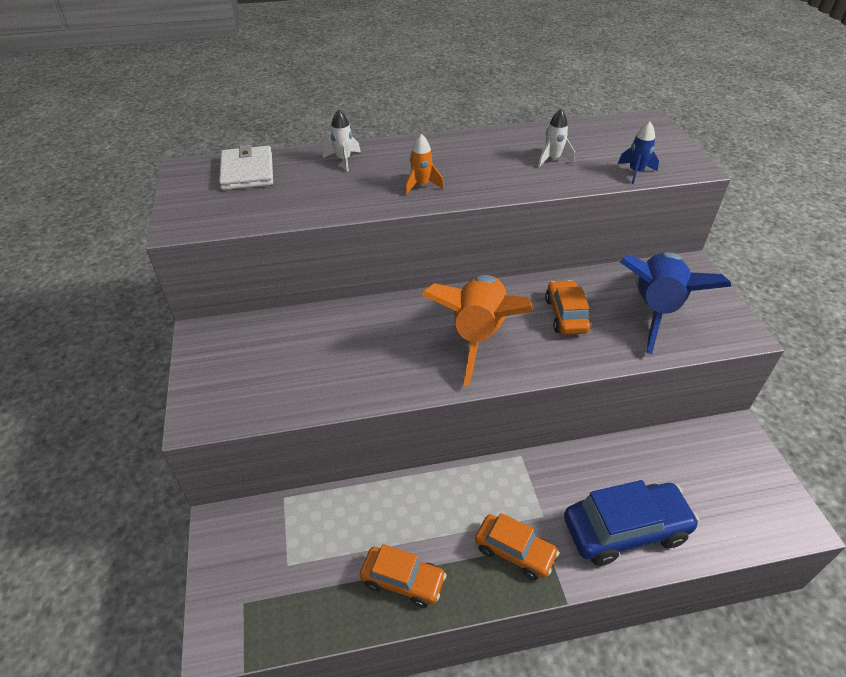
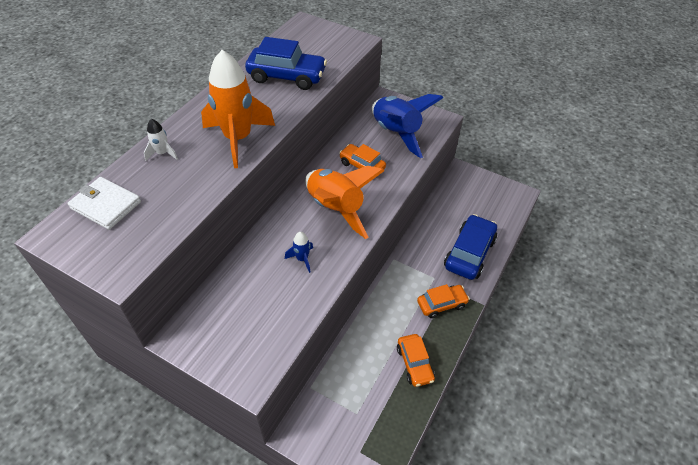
camera: 50 degrees left, 5 degrees up
orange car [360,544,447,608] -> orange car turned 105 degrees clockwise [397,334,435,387]
orange rocket [404,134,444,195] -> orange rocket [201,50,275,168], size x2.34
white rocket [538,109,575,167] -> blue car [245,37,327,90]
blue rocket [618,121,659,184] -> blue rocket moved to [285,232,313,273]

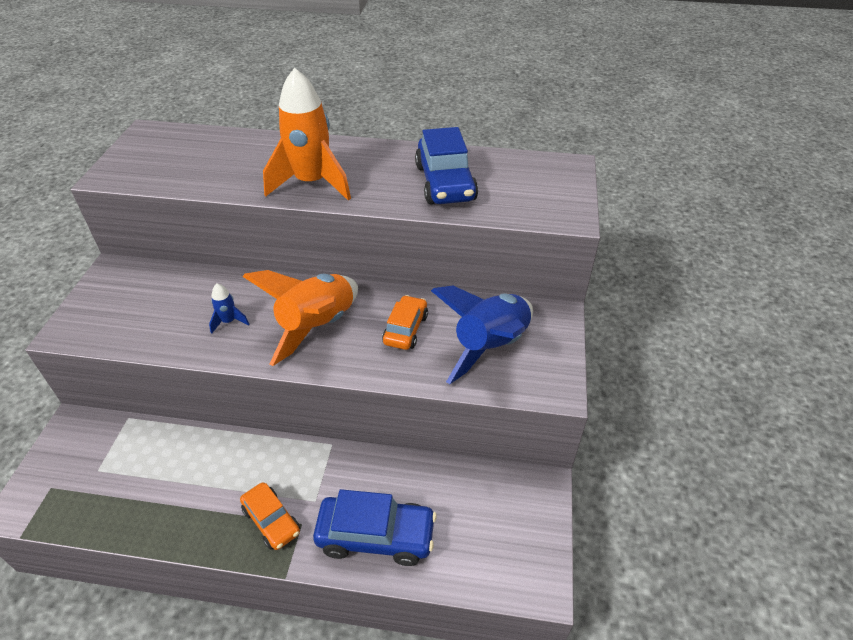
camera: 70 degrees right, 5 degrees down
white wallet [67,177,141,230] -> none
white rocket [144,119,178,161] -> none
orange car [397,334,435,387] -> none

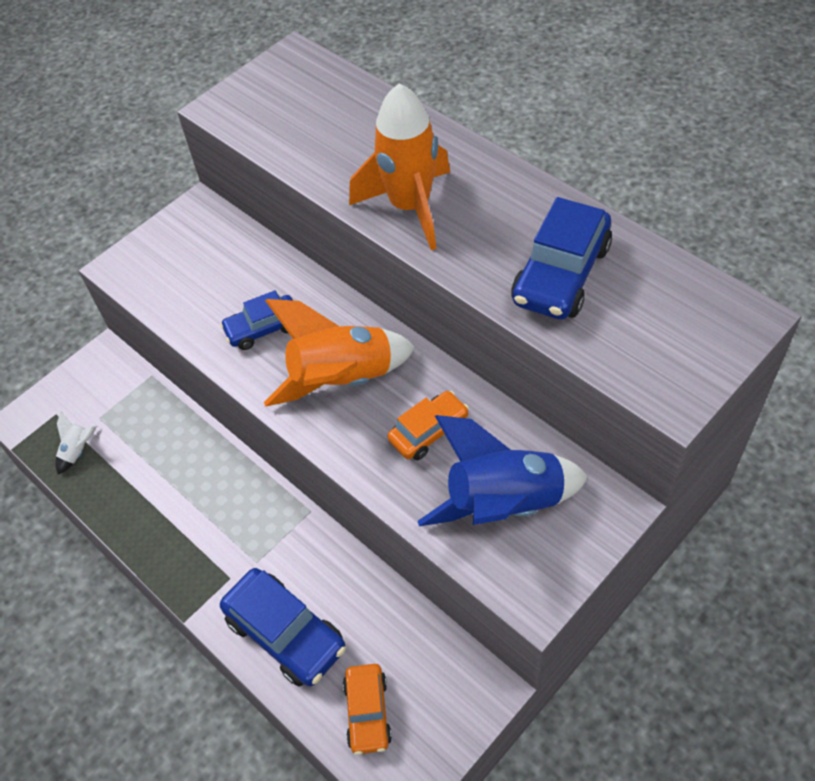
camera: 40 degrees right, 10 degrees up
blue rocket [209,284,249,334] -> blue car [220,290,293,350]
orange car [240,482,300,550] -> orange car moved to [343,664,392,755]
none -> white rocket [55,412,97,475]

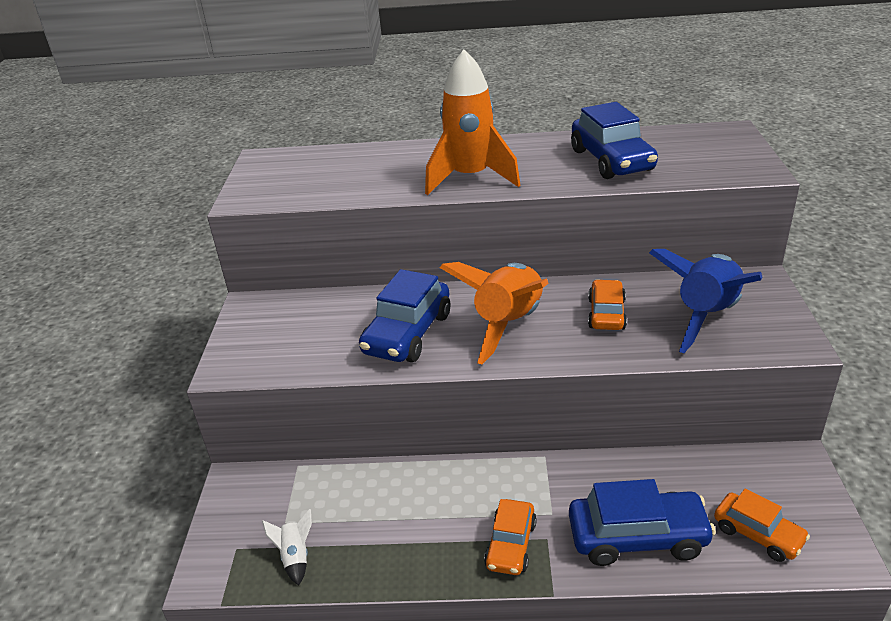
camera: 45 degrees left, 20 degrees down
blue car [220,290,293,350] -> blue car [359,269,450,362], size x1.60
none -> orange car [484,499,537,575]

